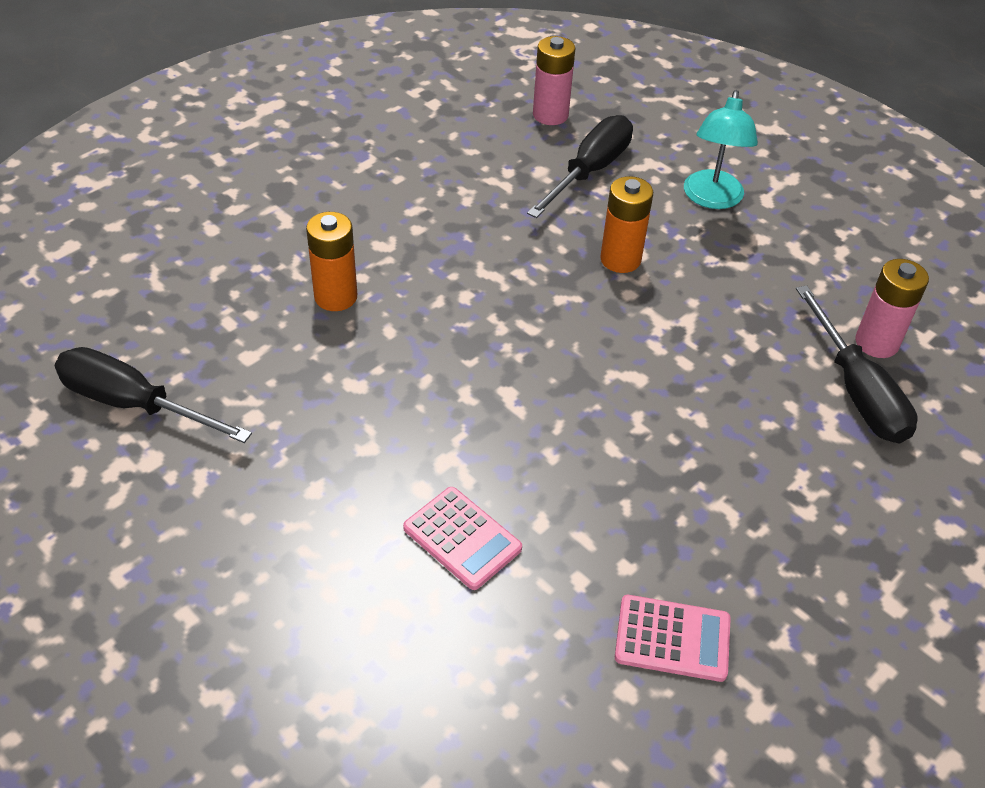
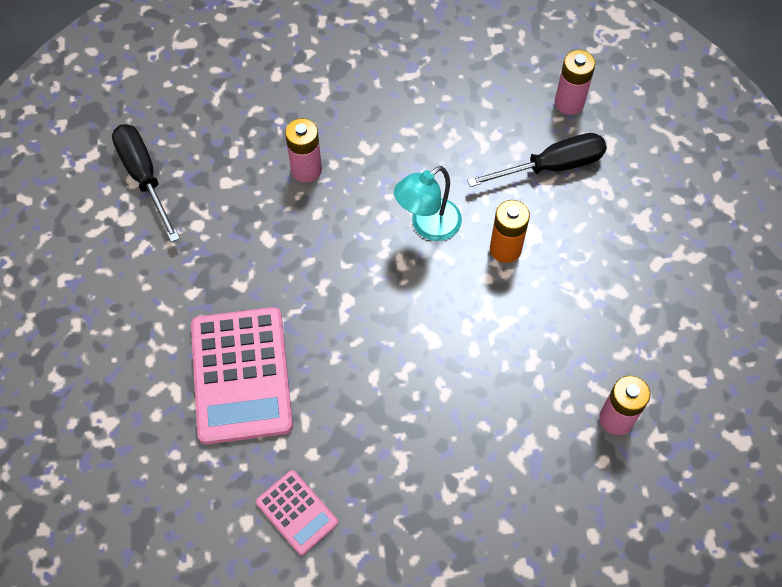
camera: 40 degrees right, 15 degrees up
orange battery [306,212,357,311] -> pink battery [285,118,322,183]
pink calculator [403,487,522,590] -> pink calculator [191,307,293,444], size x1.94
turquoise lamp [684,90,758,209] -> turquoise lamp moved to [394,166,462,241]
black screwdriver [796,285,917,443] -> none

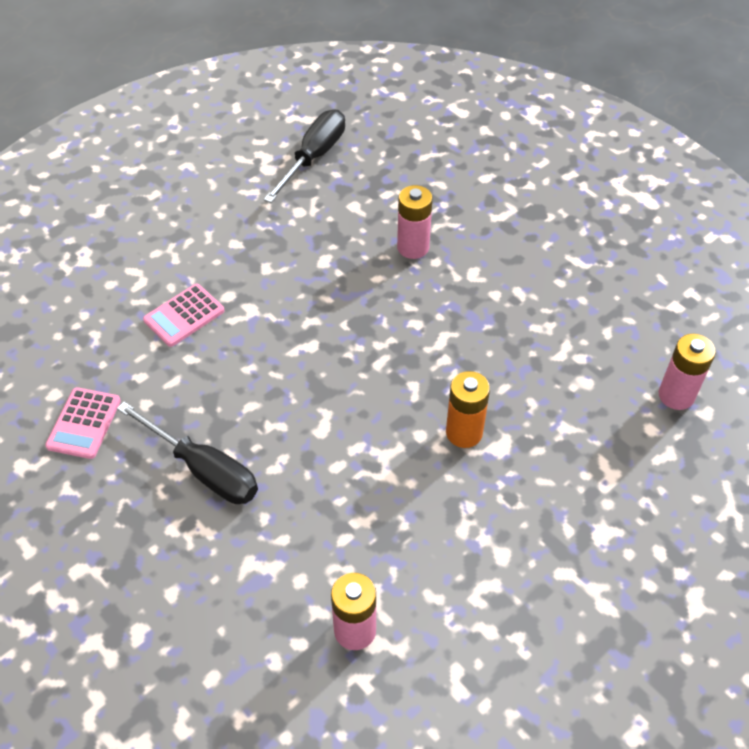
camera: 55 degrees right, 10 degrees down
pink calculator [191,307,293,444] -> pink calculator [143,284,224,347], size x0.52
turquoise lamp [394,166,462,241] -> none
black screwdriver [467,133,607,187] -> black screwdriver moved to [117,401,258,504]

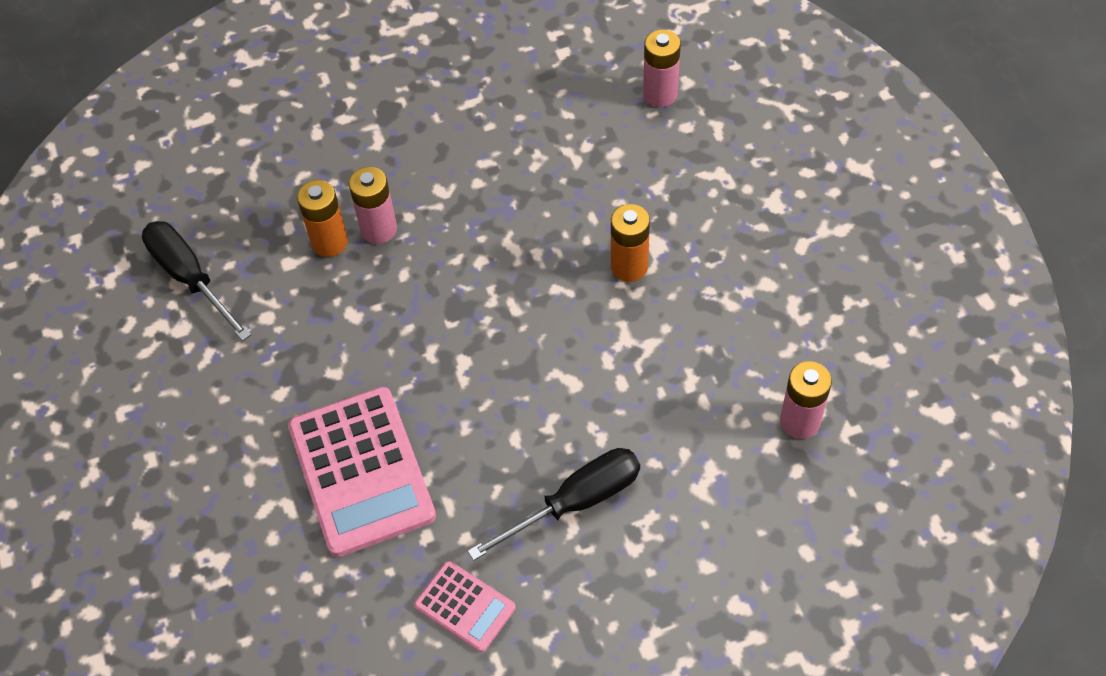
camera: 65 degrees left, 5 degrees up
pink calculator [143,284,224,347] -> pink calculator [288,387,436,557], size x1.94
none -> orange battery [297,180,348,257]

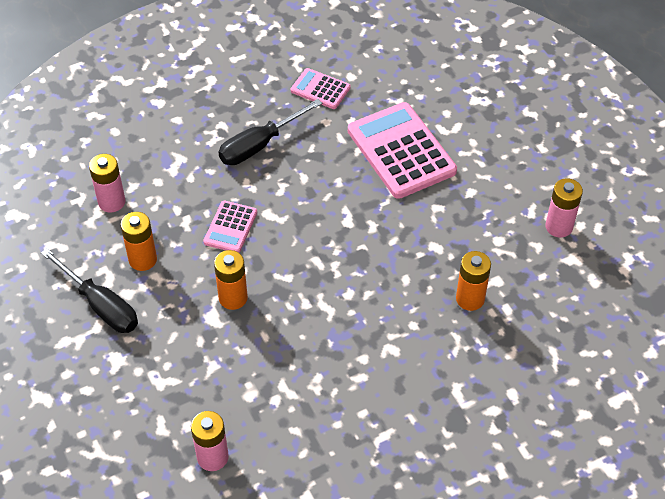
camera: 170 degrees right, 5 degrees down
black screwdriver [142,221,252,341] -> black screwdriver moved to [41,248,138,333]
pink battery [349,167,397,244] -> pink battery moved to [545,178,583,238]
none -> orange battery [120,212,157,271]
none -> pink calculator [203,201,257,253]

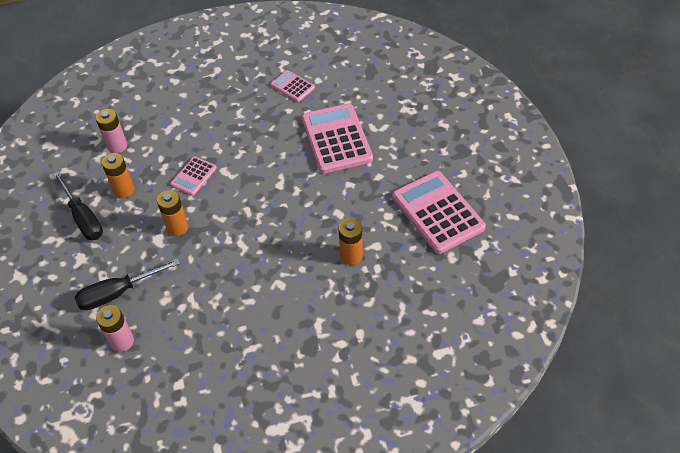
camera: 15 degrees right, 0 degrees up
black screwdriver [218,99,322,165] -> black screwdriver moved to [75,259,180,310]
pink battery [545,178,583,238] -> pink calculator [392,171,486,254]

